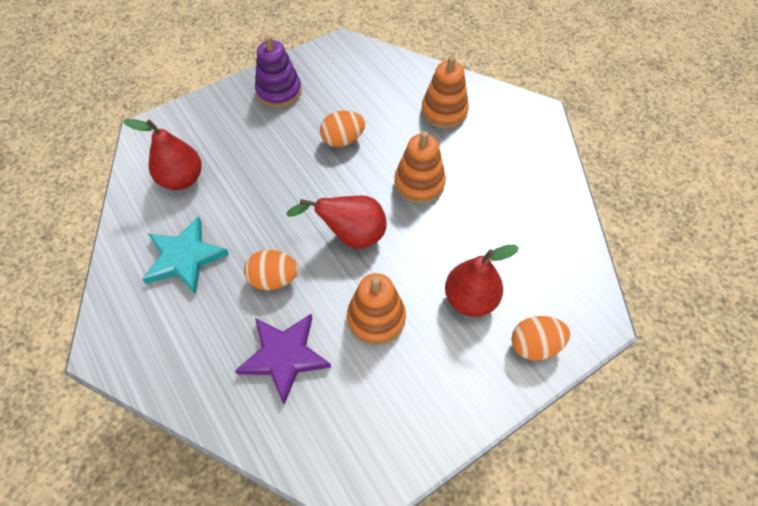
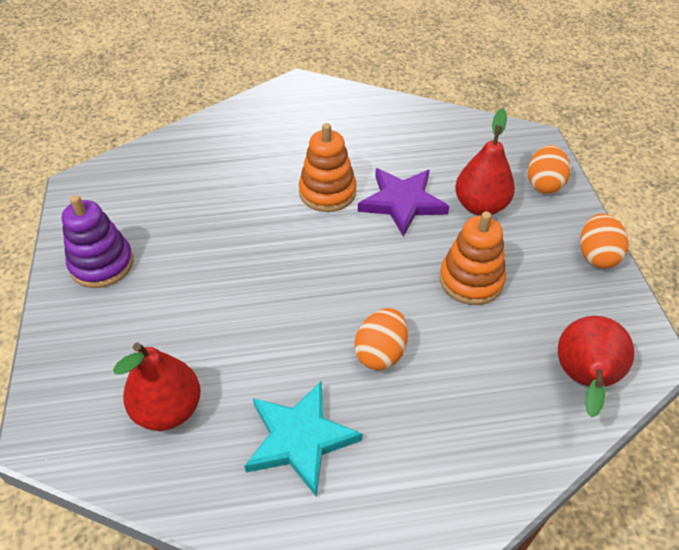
camera: 65 degrees left, 10 degrees down
purple star [235,314,331,405] -> purple star moved to [358,168,449,237]
red pear [286,196,387,249] -> red pear moved to [558,316,634,418]
orange egg [320,111,365,147] -> orange egg moved to [580,213,629,268]
orange stacking toy [421,56,469,129] -> none

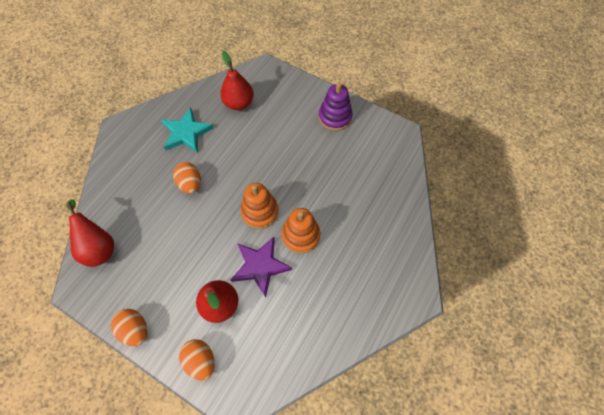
camera: 130 degrees right, 15 degrees up
orange stacking toy [439,211,506,305] -> orange stacking toy moved to [240,183,279,229]

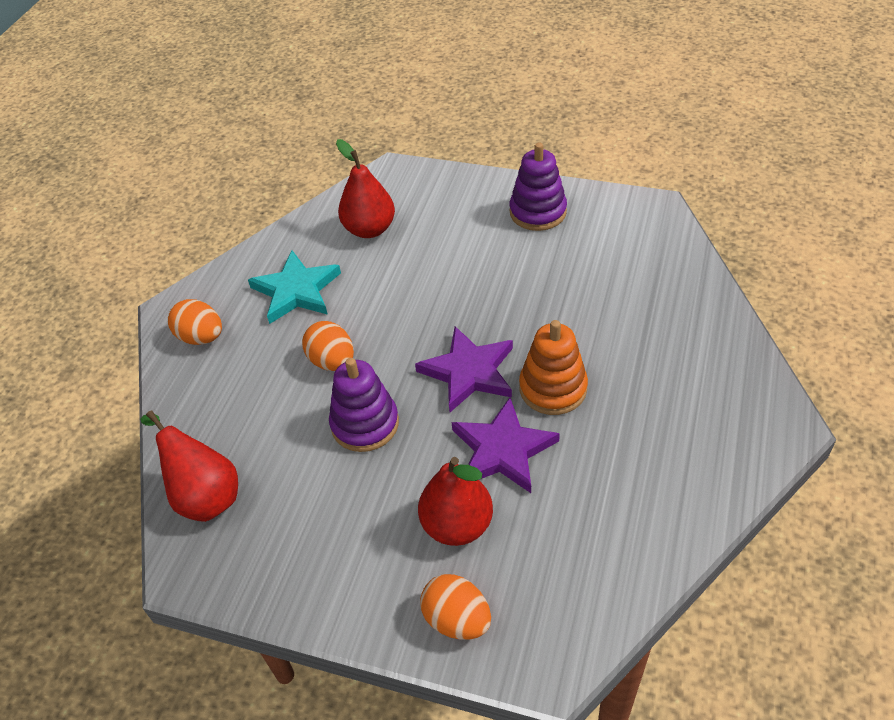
camera: 10 degrees left, 15 degrees down
orange egg [111,309,147,346] -> orange egg moved to [168,299,222,345]
orange stacking toy [240,183,279,229] -> purple star [415,326,513,412]
none -> purple stacking toy [329,358,399,452]

